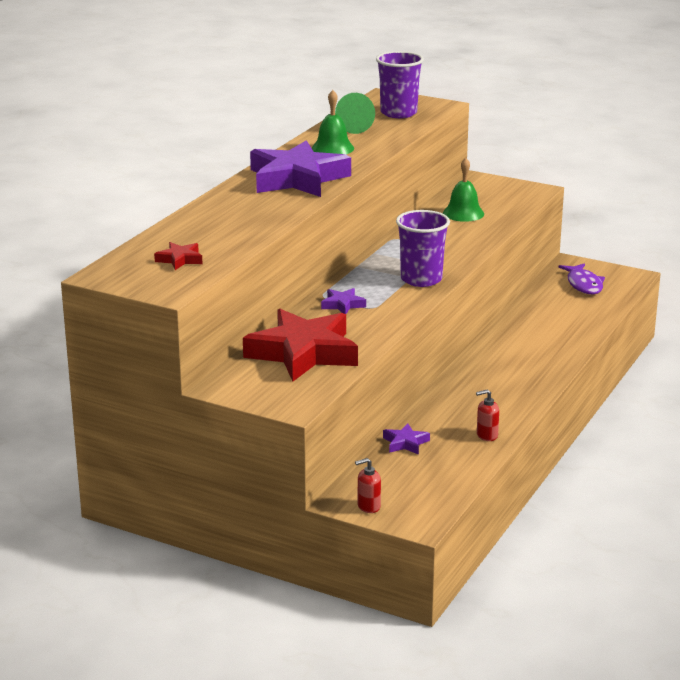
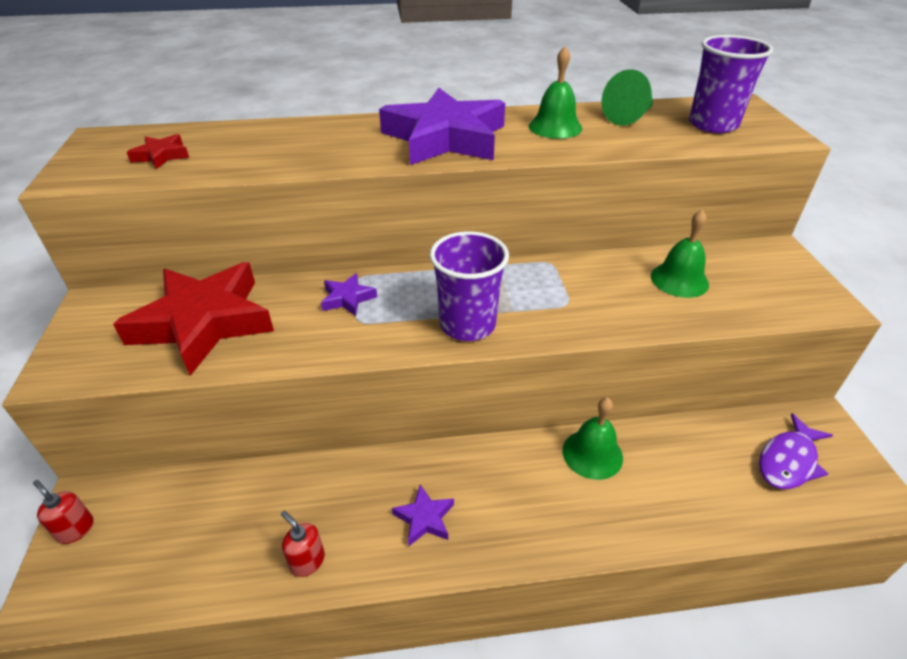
camera: 55 degrees right, 15 degrees up
purple star [383,423,430,455] -> purple star moved to [392,484,454,546]
none -> green bell [563,397,623,480]

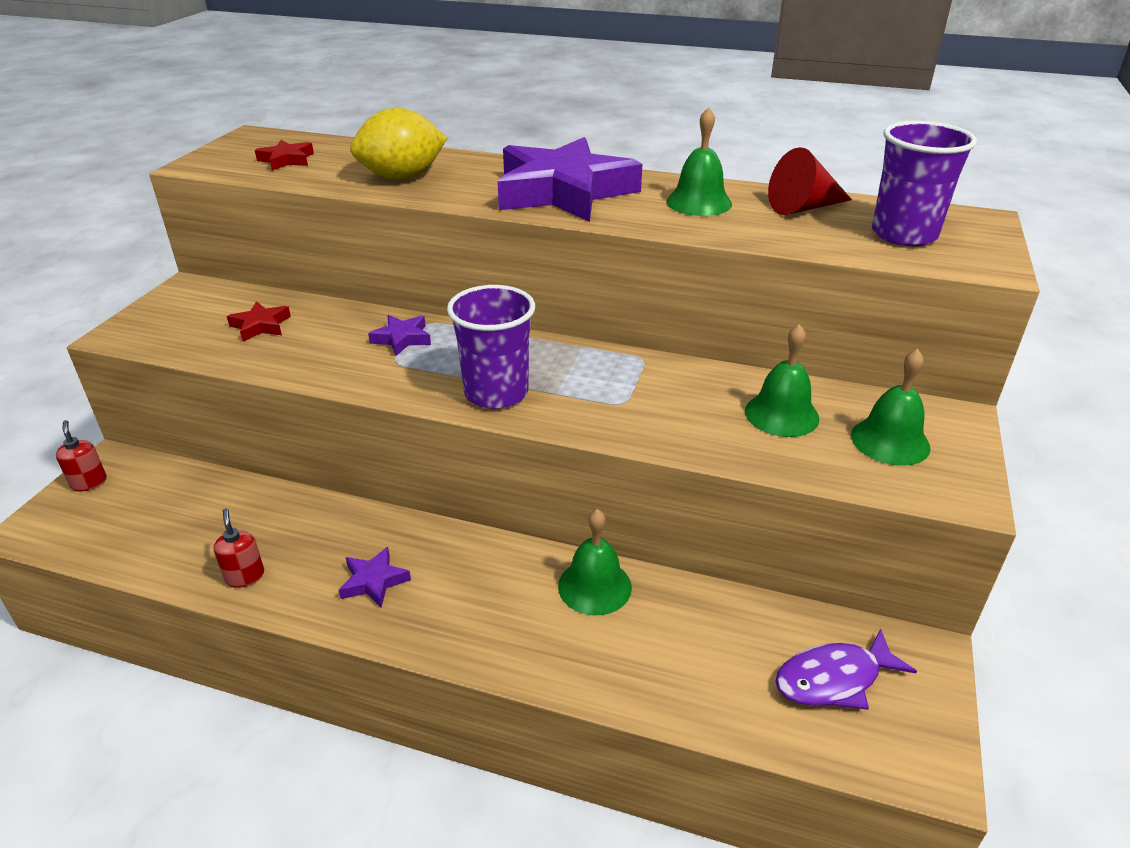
camera: 25 degrees right, 5 degrees down
red star [113,262,274,376] -> red star [227,301,291,341], size x0.41
green cone [601,69,653,126] -> red cone [768,147,852,215]
none -> yellow lemon [350,108,447,180]
none -> green bell [851,349,931,466]

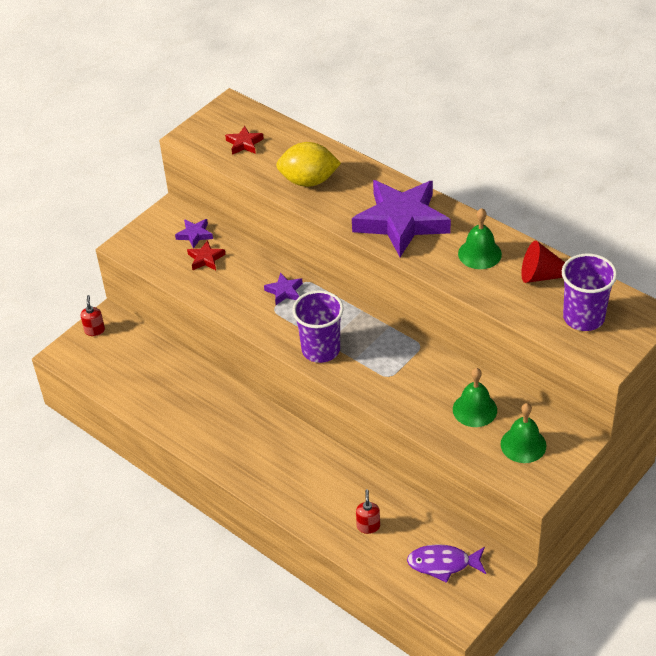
camera: 25 degrees right, 10 degrees up
red soap dispenser [214,508,264,588] -> red soap dispenser moved to [356,489,380,534]
purple star [339,547,411,607] -> purple star moved to [175,219,213,249]
green bell [558,509,632,615] -> none

